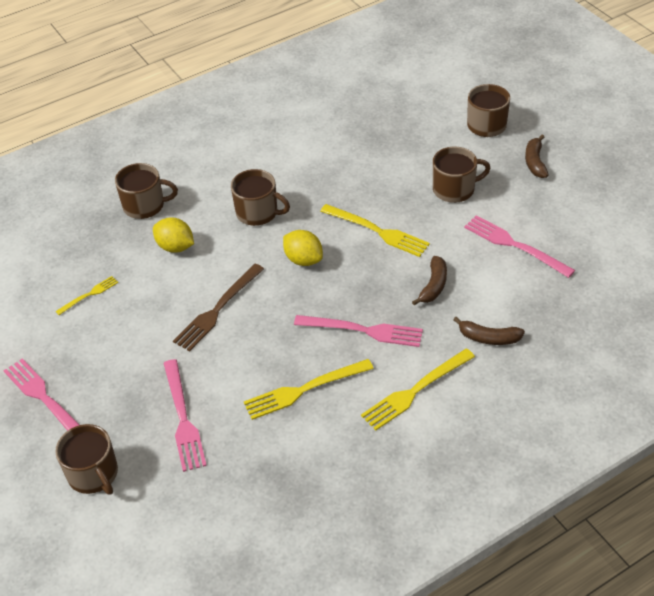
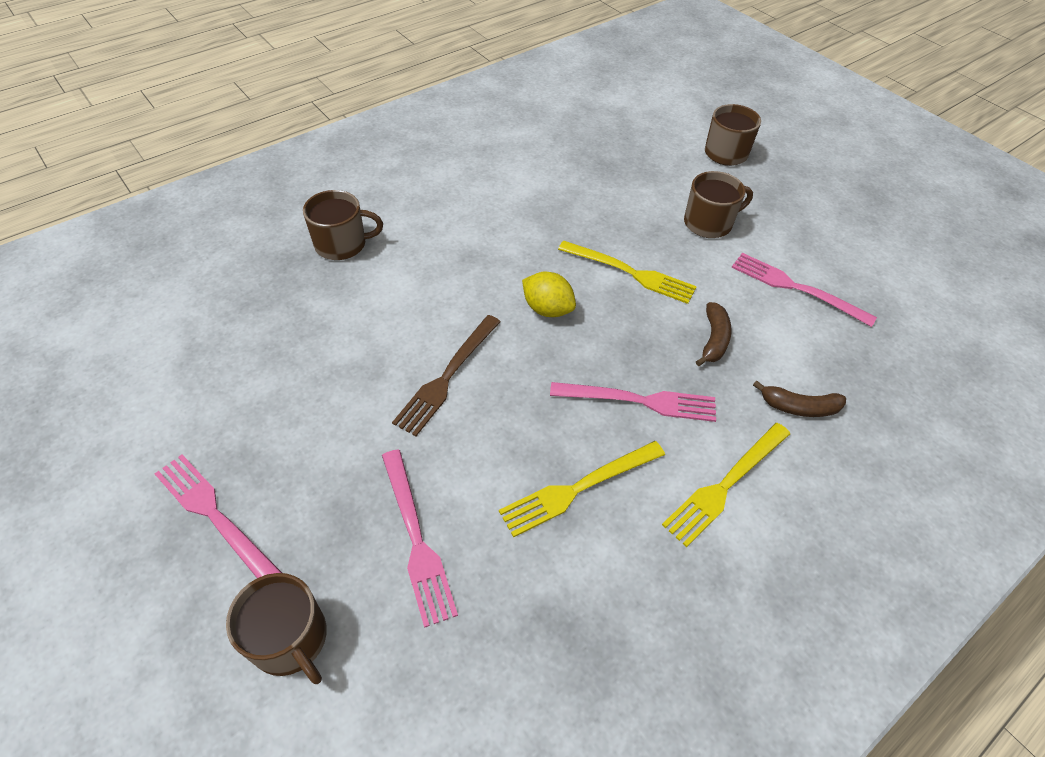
camera: 10 degrees left, 5 degrees up
yellow fork [55,276,118,315] -> none
yellow lemon [153,218,194,252] -> none
brown mug [231,169,290,226] -> none
brown banana [525,135,548,178] -> none

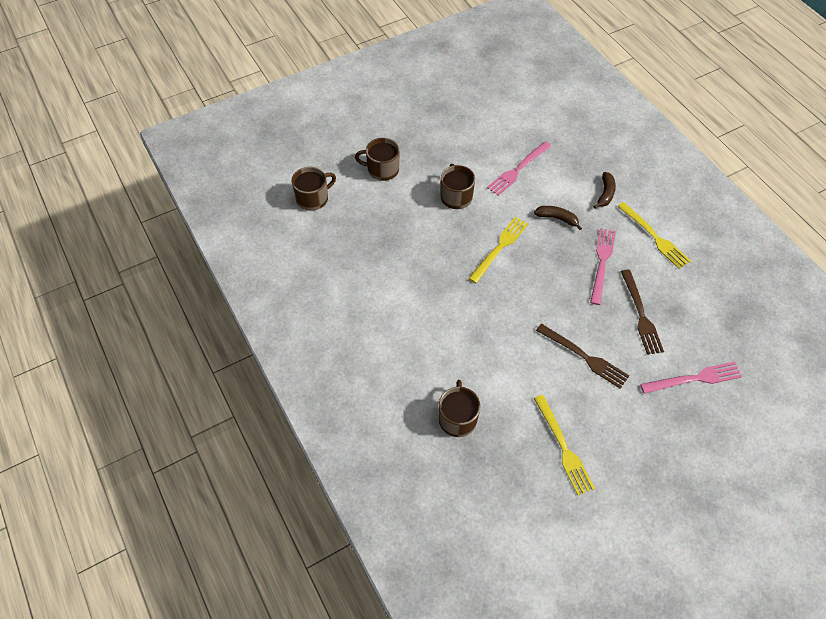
camera: 80 degrees left, 5 degrees up
pink fork [155,455,282,578] -> none
brown mug [226,573,327,684] -> brown mug moved to [292,167,336,211]
yellow fork [499,441,665,537] -> yellow fork moved to [534,395,595,495]
yellow lemon [522,272,576,317] -> none
none -> brown fork [621,270,664,355]

